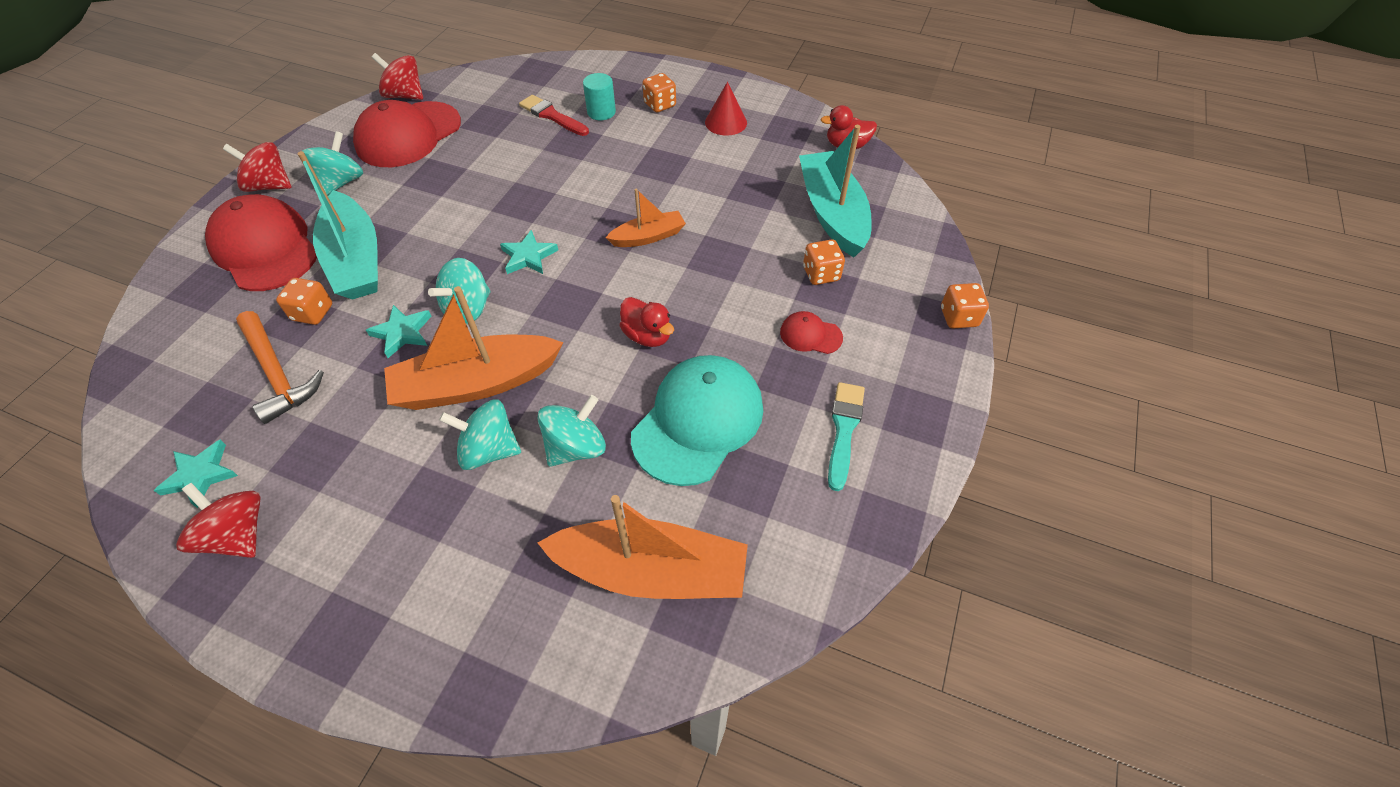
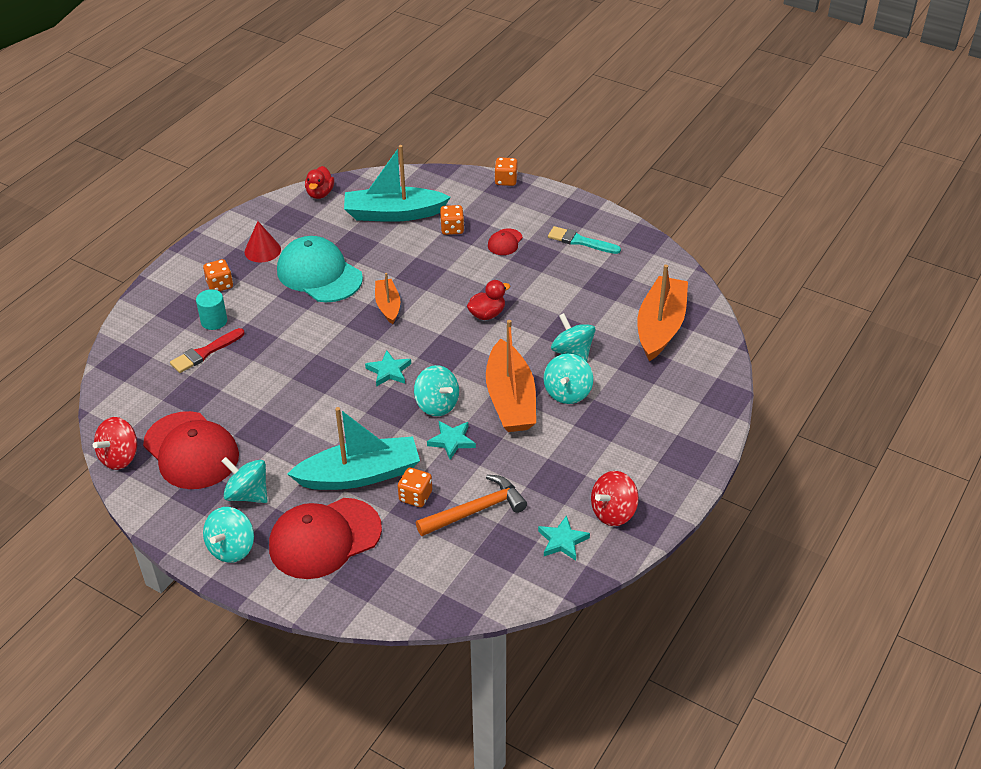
camera: 80 degrees left, 10 degrees down
red spinning top [223,142,292,192] -> turquoise spinning top [203,507,254,563]
turquoise cap [631,355,763,486] -> turquoise cap moved to [277,236,363,302]

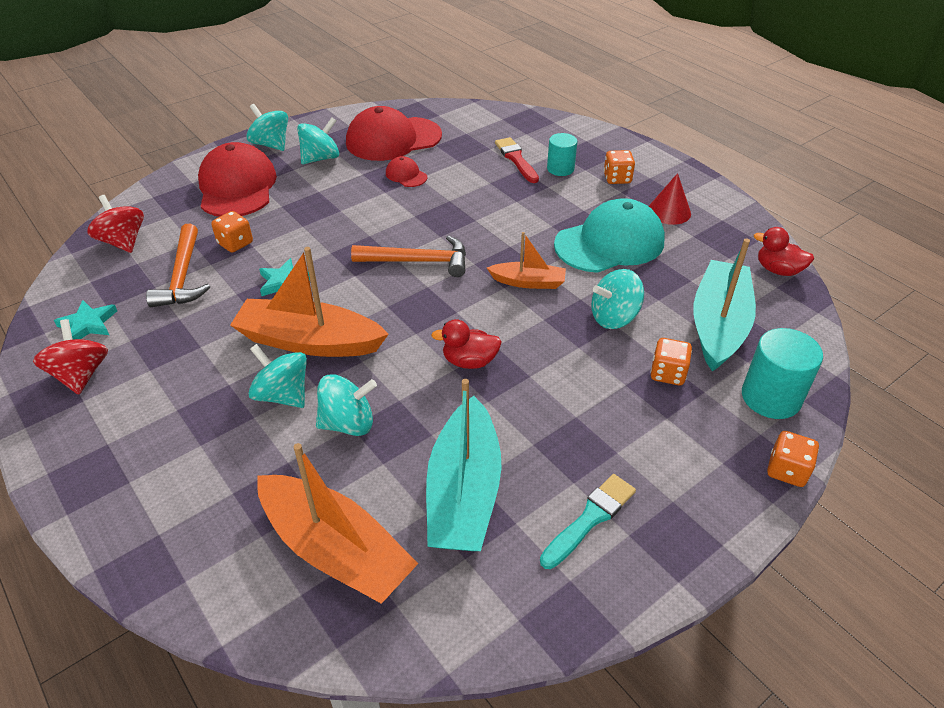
camera: 110 degrees right, 0 degrees up
red spinning top [93,417,137,470] -> red spinning top moved to [87,195,144,253]
turquoise boat [288,407,420,490] -> turquoise boat moved to [426,379,502,551]
turquoise star [365,350,411,387] -> orange hammer [351,235,466,277]
turquoise spinning top [414,365,459,416] -> turquoise spinning top moved to [591,269,644,329]
red duck [467,280,510,320] -> red duck turned 105 degrees clockwise [431,319,502,369]
red cap [488,228,523,255] -> red cap moved to [386,156,428,187]
none -> turquoise cylinder [742,328,823,419]

